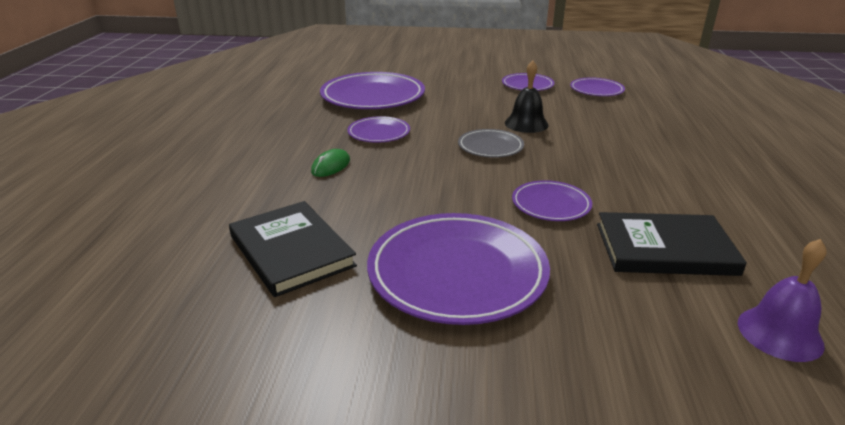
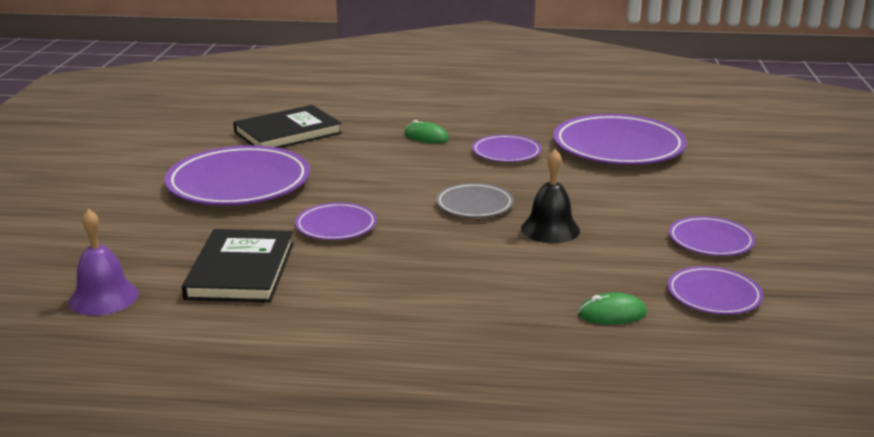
camera: 90 degrees right, 5 degrees down
none -> green mouse [578,293,647,325]

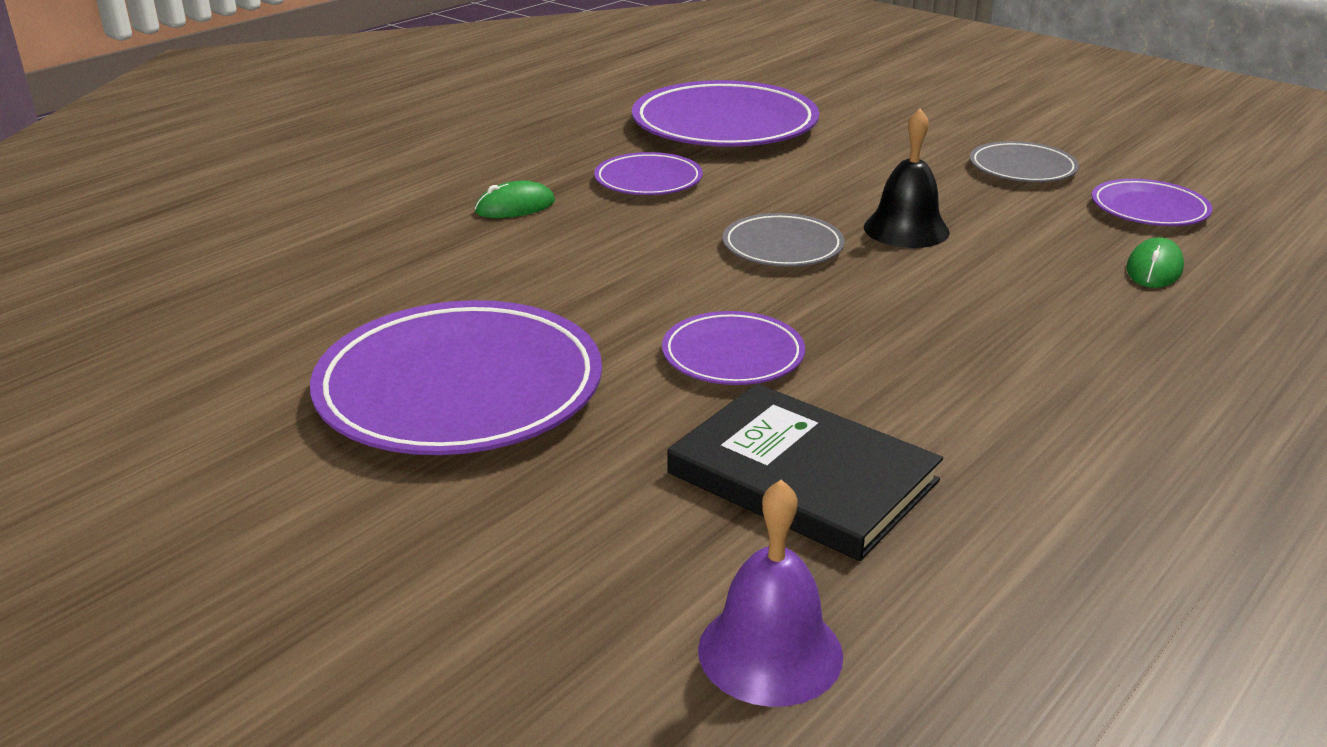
camera: 55 degrees left, 5 degrees up
black book [233,105,342,148] -> none
purple plate [669,216,755,256] -> grey plate [970,141,1079,182]

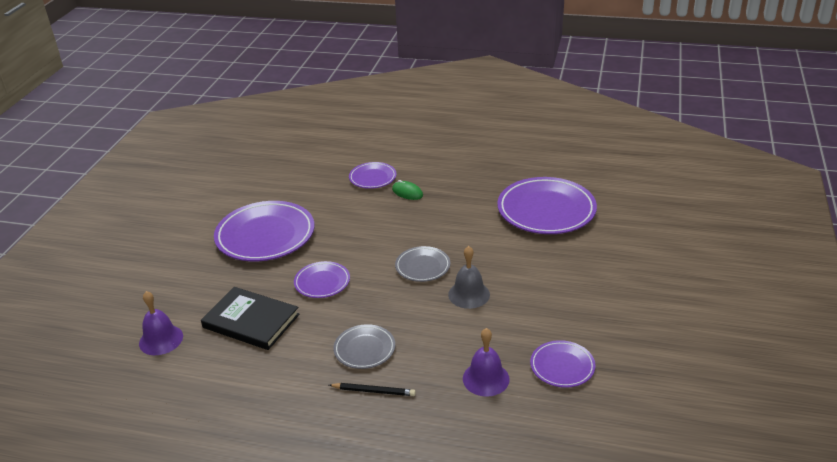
camera: 65 degrees right, 5 degrees up
purple plate [594,152,703,195] -> purple plate moved to [349,162,397,189]
black book [668,384,943,561] -> black book turned 75 degrees counterclockwise [201,287,300,350]
black bell [864,108,950,248] -> grey bell [448,246,490,309]
grey plate [970,141,1079,182] -> grey plate moved to [333,324,395,369]
green mouse [1126,237,1184,288] -> purple bell [463,328,510,396]
none -> black pencil [329,383,416,396]

